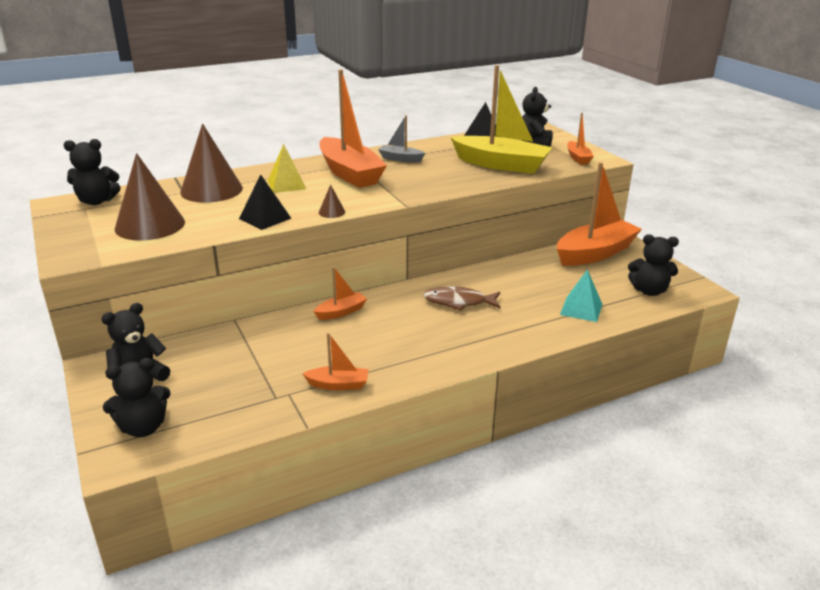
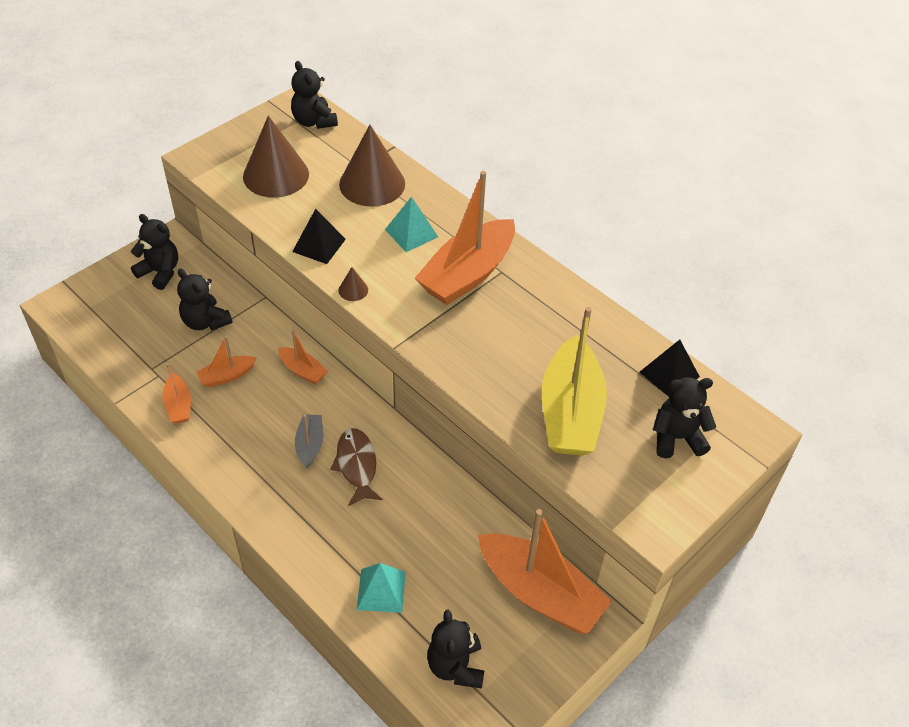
camera: 70 degrees right, 20 degrees up
black teddy bear [103,358,171,437] -> black teddy bear moved to [177,268,233,330]
yellow pyramid [268,144,306,193] -> turquoise pyramid [385,196,438,252]
grey boat [378,115,425,162] -> grey boat moved to [295,414,323,468]
orange boat [567,113,594,165] -> orange boat moved to [197,336,256,387]

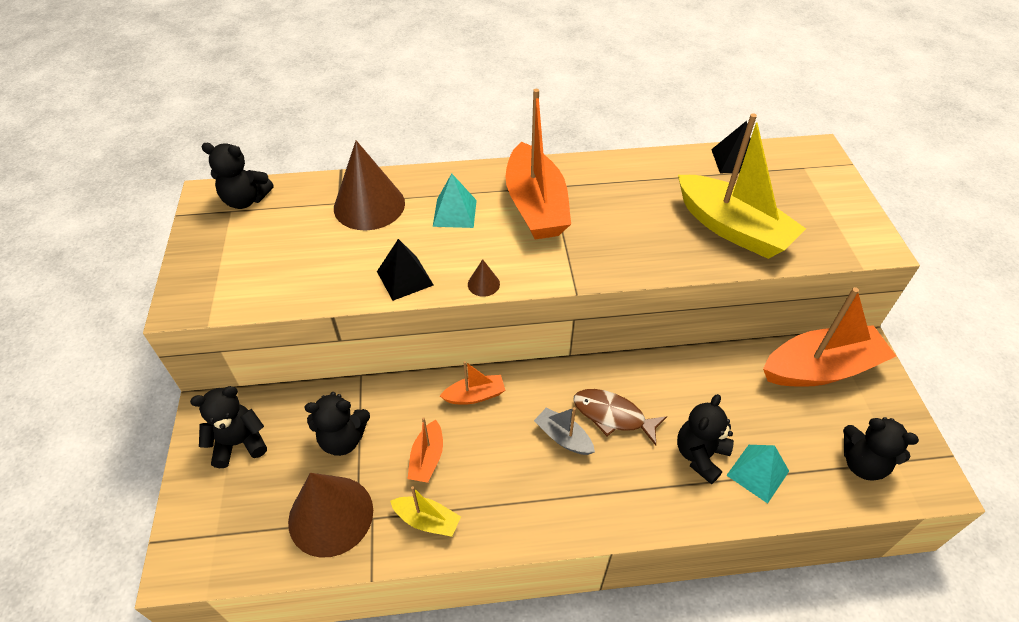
camera: 50 degrees left, 0 degrees up
orange boat [163,363,191,424] -> yellow boat [390,486,461,537]
brown cone [243,116,309,198] -> brown cone moved to [288,473,373,557]
black teddy bear [653,377,716,458] -> black teddy bear moved to [677,394,734,484]

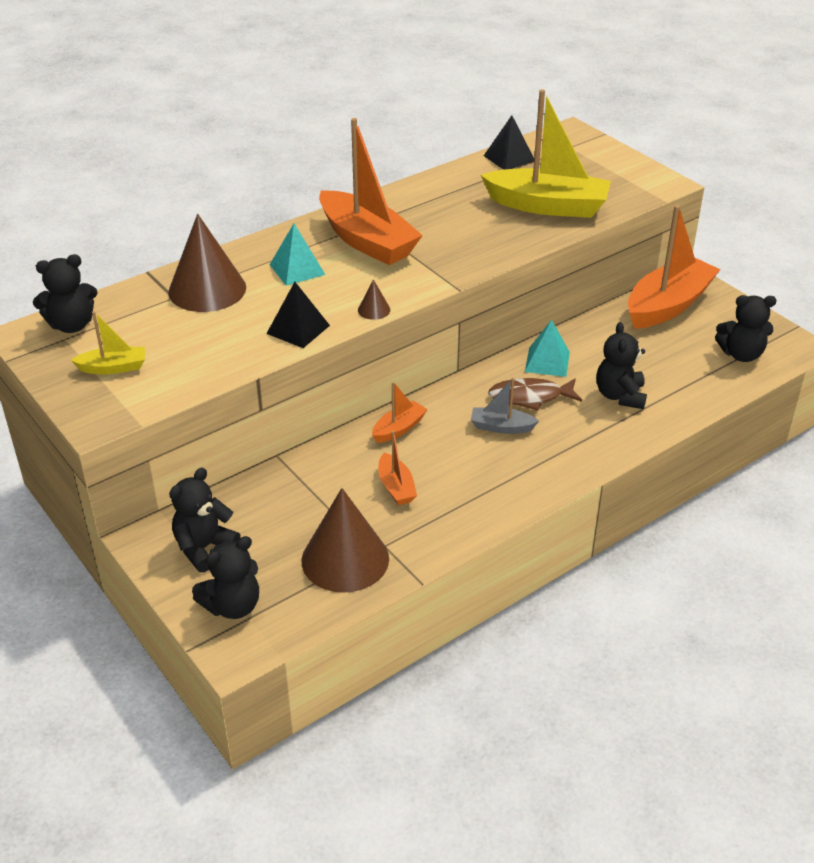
camera: 30 degrees left, 10 degrees down
black teddy bear [305,392,370,456] -> black teddy bear moved to [192,536,259,619]
yellow boat [390,486,461,537] -> yellow boat moved to [71,311,145,374]
turquoise pyramid [726,445,789,504] -> turquoise pyramid moved to [525,320,570,377]

